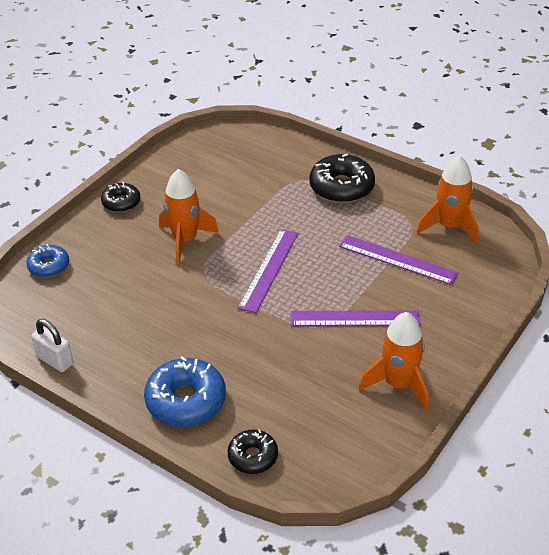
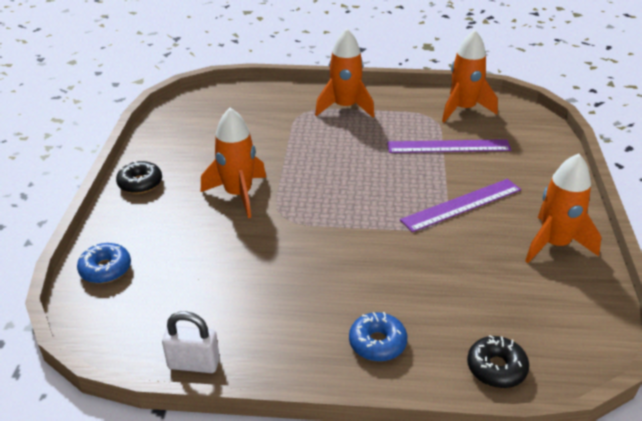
camera: 30 degrees left, 5 degrees down
blue donut [144,356,226,427] -> blue donut [349,312,407,361], size x0.59
purple ruler [238,229,298,313] -> none
black donut [309,153,375,203] -> orange rocket [315,28,375,118]

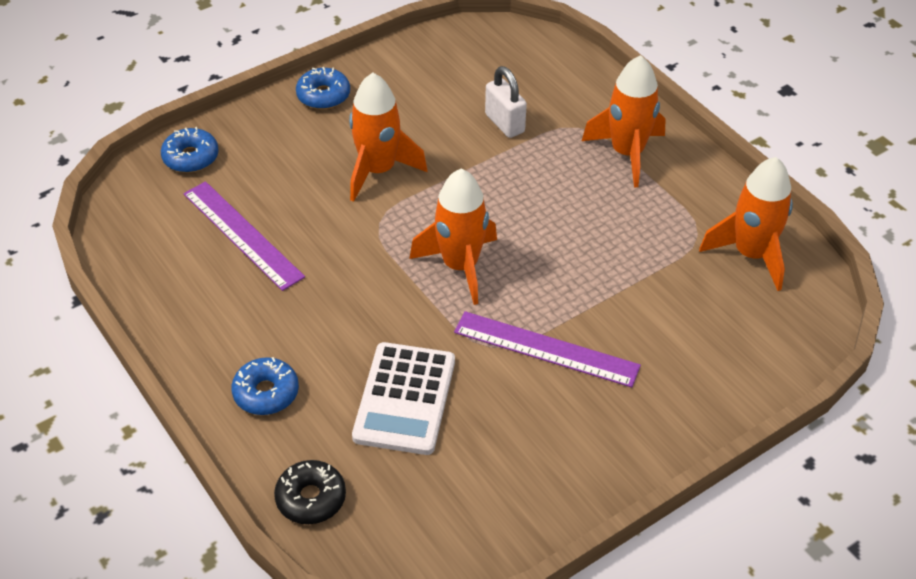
camera: 50 degrees right, 10 degrees up
black donut [116,161,162,194] -> blue donut [296,67,350,109]
white padlock [162,311,220,373] -> white padlock moved to [485,66,527,138]
purple ruler [387,139,511,153] -> purple ruler moved to [183,181,305,291]
orange rocket [525,154,602,263] -> orange rocket moved to [409,168,497,305]
none -> white calculator [352,342,455,455]

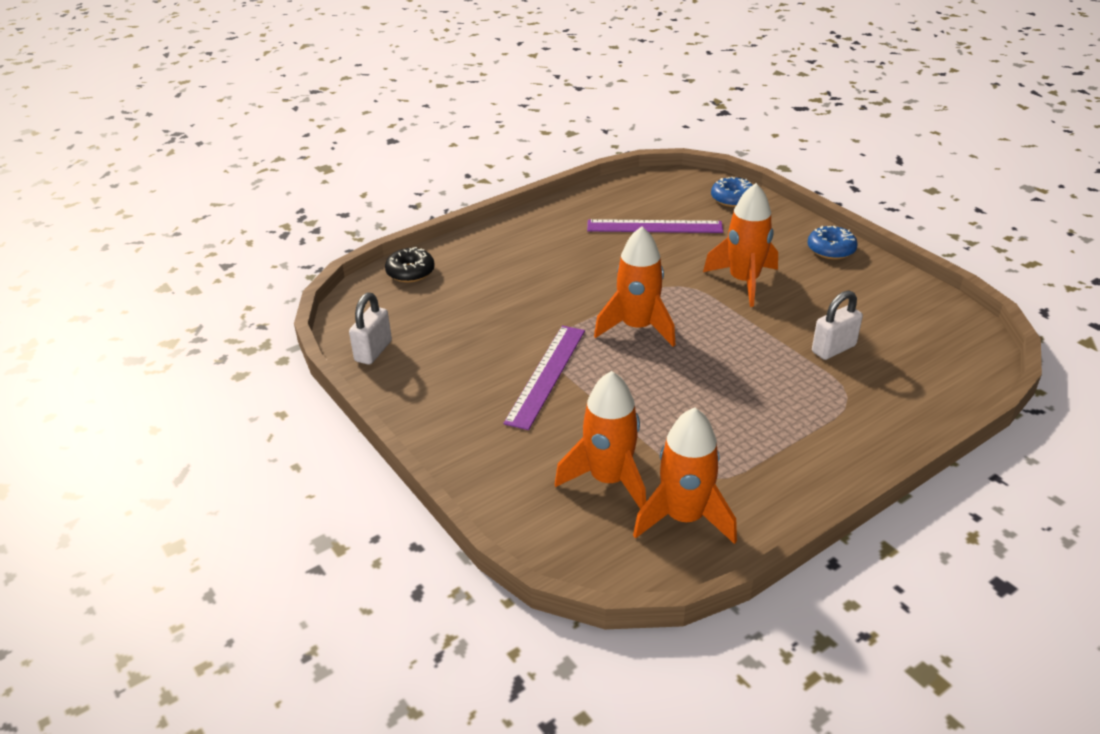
camera: 90 degrees right, 10 degrees down
purple ruler [183,181,305,291] -> purple ruler turned 45 degrees clockwise [587,219,723,233]
blue donut [231,357,299,415] -> none
white calculator [352,342,455,455] -> none
orange rocket [582,55,666,187] -> orange rocket moved to [555,371,646,509]
none -> white padlock [349,293,392,365]

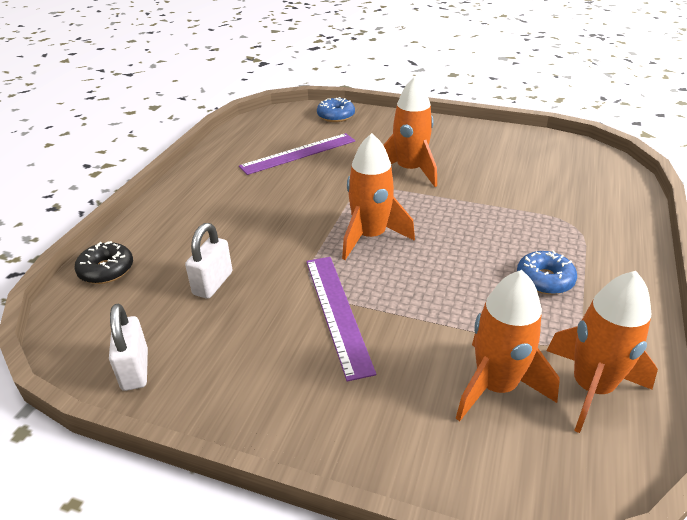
camera: 35 degrees left, 0 degrees up
blue donut [807,226,858,259] -> blue donut moved to [517,250,577,294]
white padlock [812,291,863,360] -> white padlock moved to [185,223,232,299]

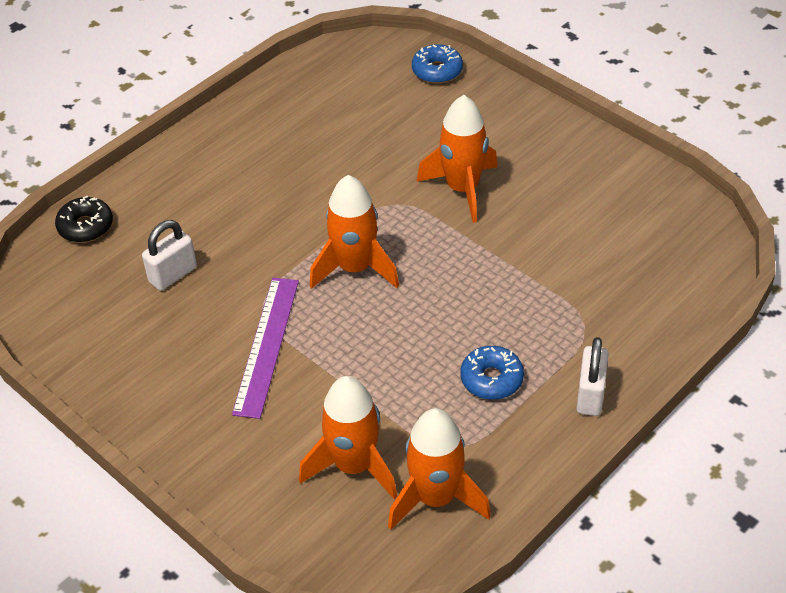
camera: 25 degrees right, 10 degrees up
white padlock [109,304,148,391] -> white padlock moved to [576,337,609,416]
purple ruler [239,133,356,175] -> none

